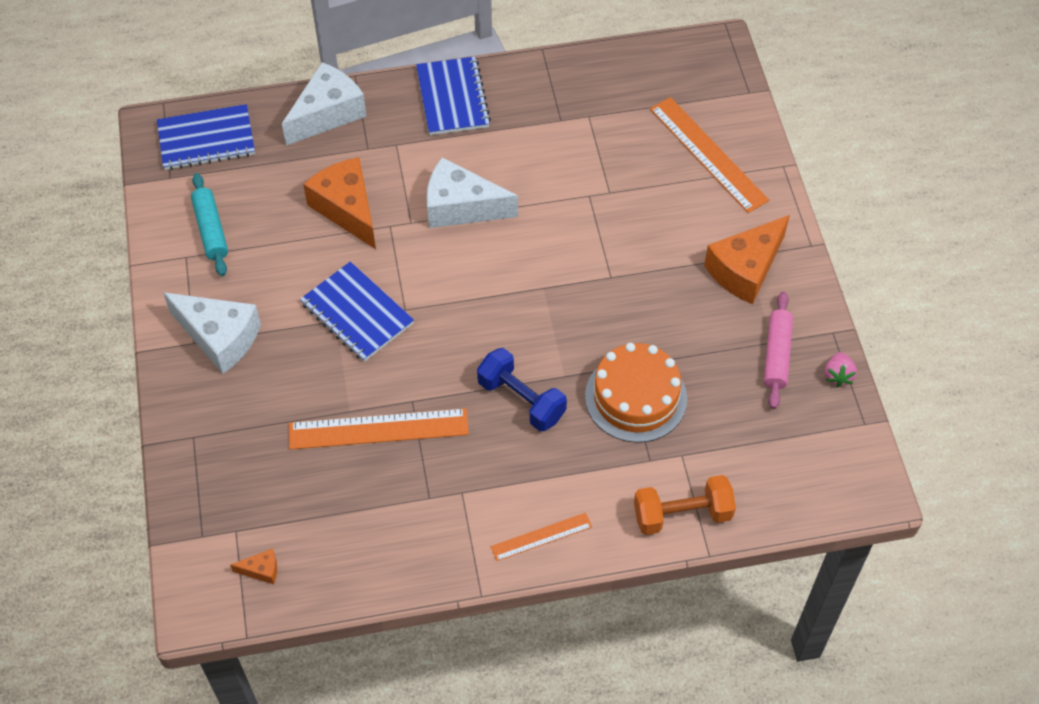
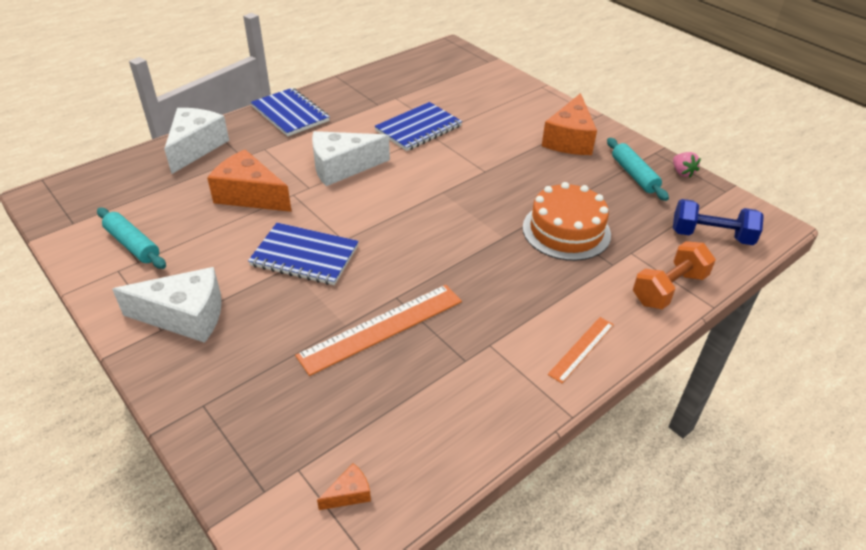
camera: 30 degrees left, 15 degrees down
blue notebook [157,104,255,170] -> blue notebook moved to [375,102,462,151]
blue dumbbell [477,348,567,431] -> blue dumbbell moved to [673,199,764,245]
orange ruler [650,97,769,213] -> none
pink rolling pin [764,292,793,409] -> turquoise rolling pin [607,138,669,201]

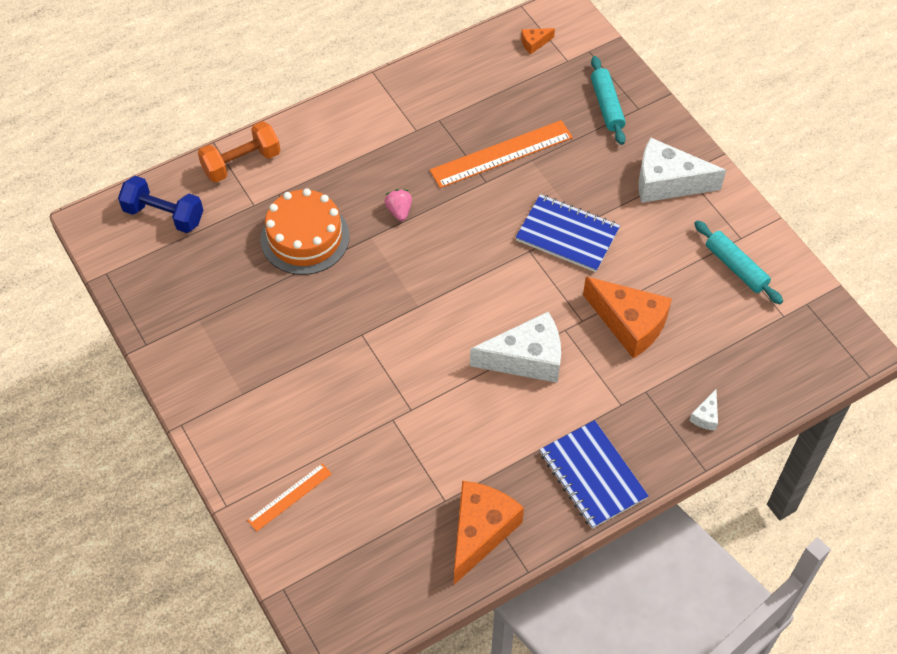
camera: 170 degrees left, 15 degrees up
white cheese [164,108,229,174] -> white cheese [689,390,718,431], size x0.43
blue notebook [375,102,462,151] -> none
orange cheese [542,93,597,155] -> orange cheese moved to [454,481,524,585]
orange ruler [548,317,614,383] -> orange ruler moved to [247,463,332,531]
turquoise rolling pin [607,138,669,201] -> turquoise rolling pin moved to [591,56,626,145]
pink strawberry [673,152,701,178] -> pink strawberry moved to [384,189,412,221]

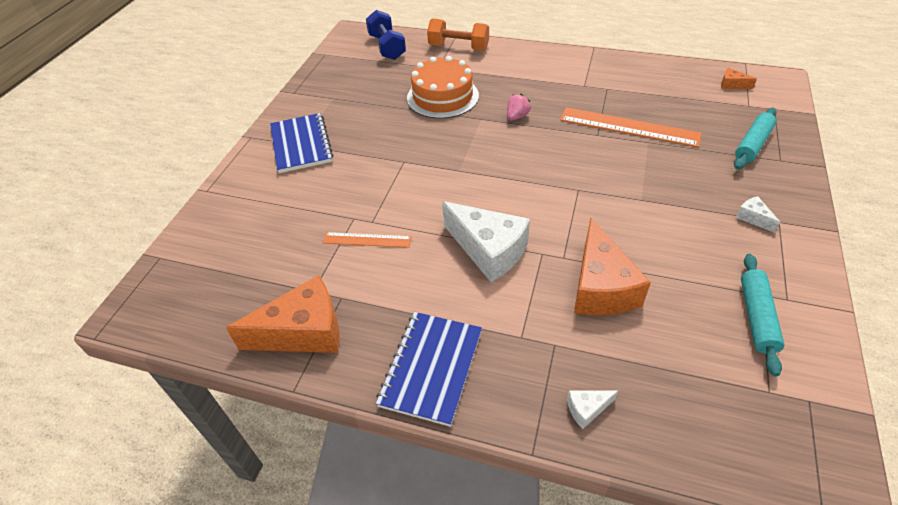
camera: 50 degrees right, 10 degrees down
orange ruler [247,463,332,531] -> orange ruler moved to [323,232,412,248]
blue notebook [515,194,620,272] -> blue notebook moved to [270,113,333,173]
white cheese [638,137,726,203] -> white cheese [736,196,780,233], size x0.43

